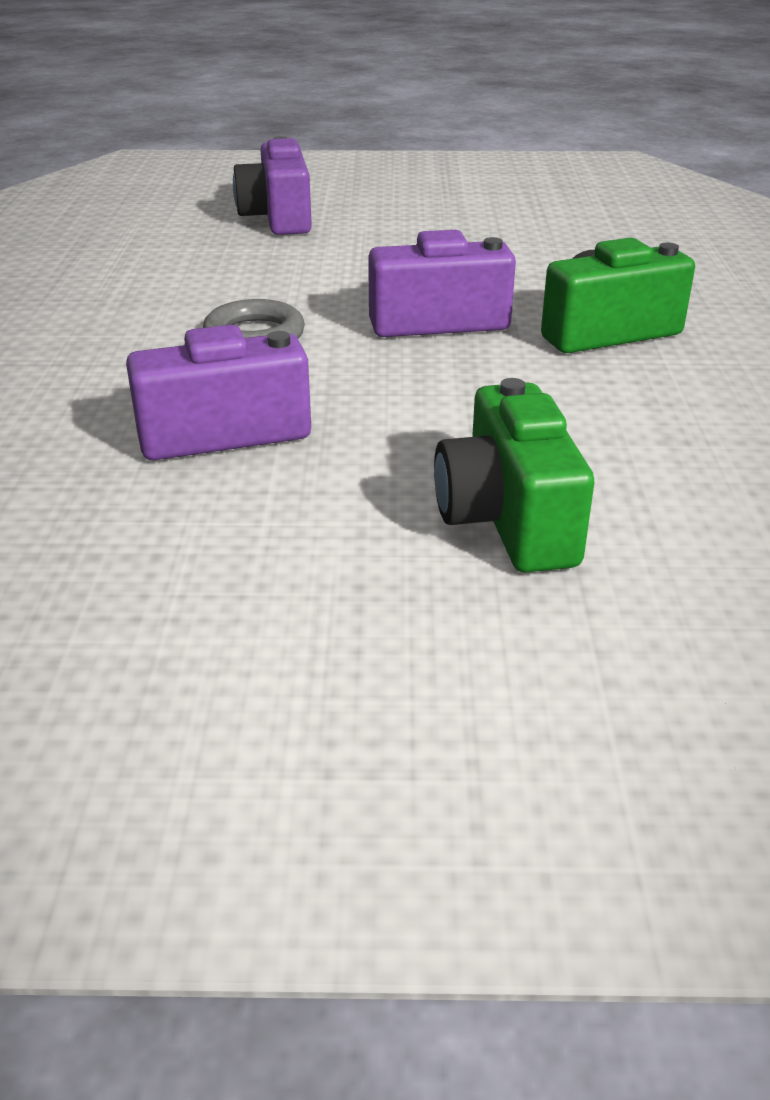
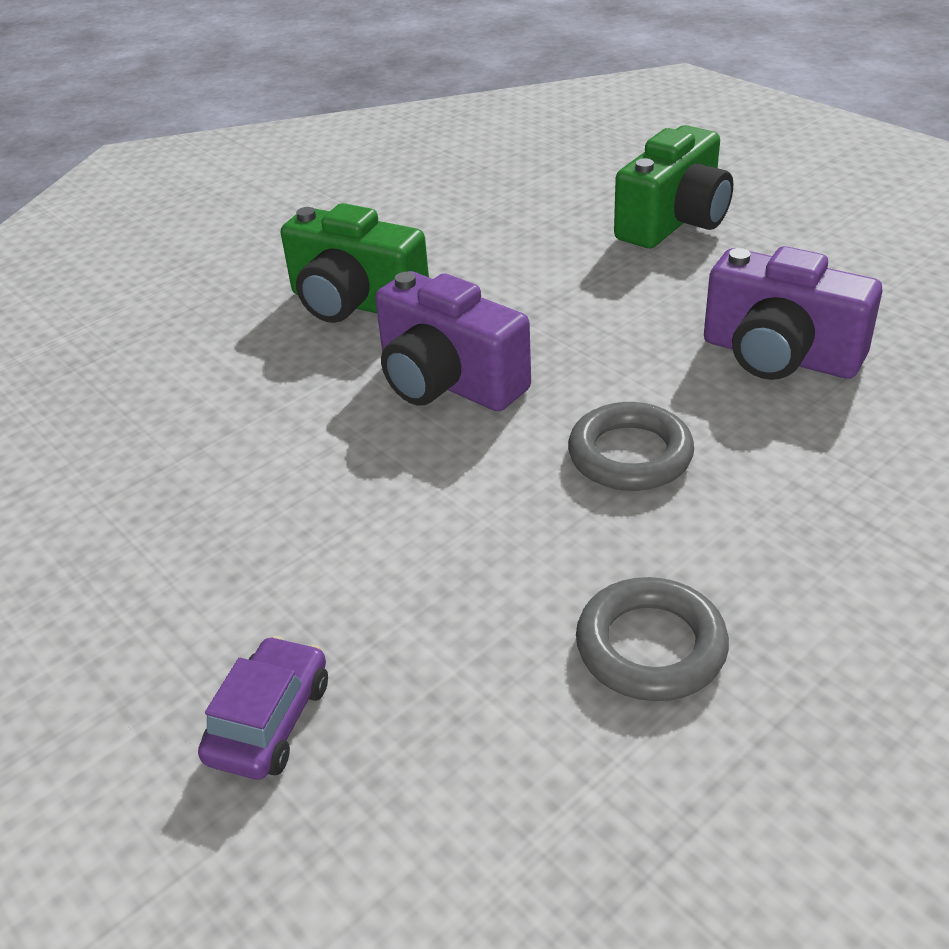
camera: 130 degrees left, 5 degrees up
purple camera [233,136,312,235] -> purple car [198,636,328,780]
none -> grey ring [576,577,729,701]

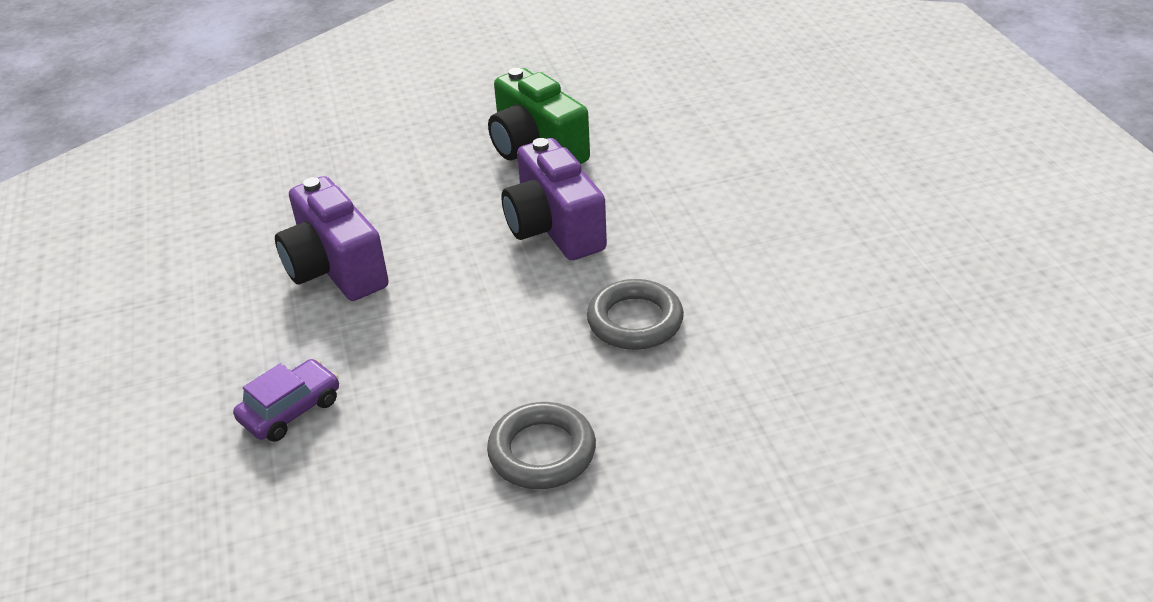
camera: 25 degrees right, 0 degrees up
green camera [614,125,733,248] -> none
purple camera [704,246,882,380] -> purple camera moved to [275,176,389,301]

